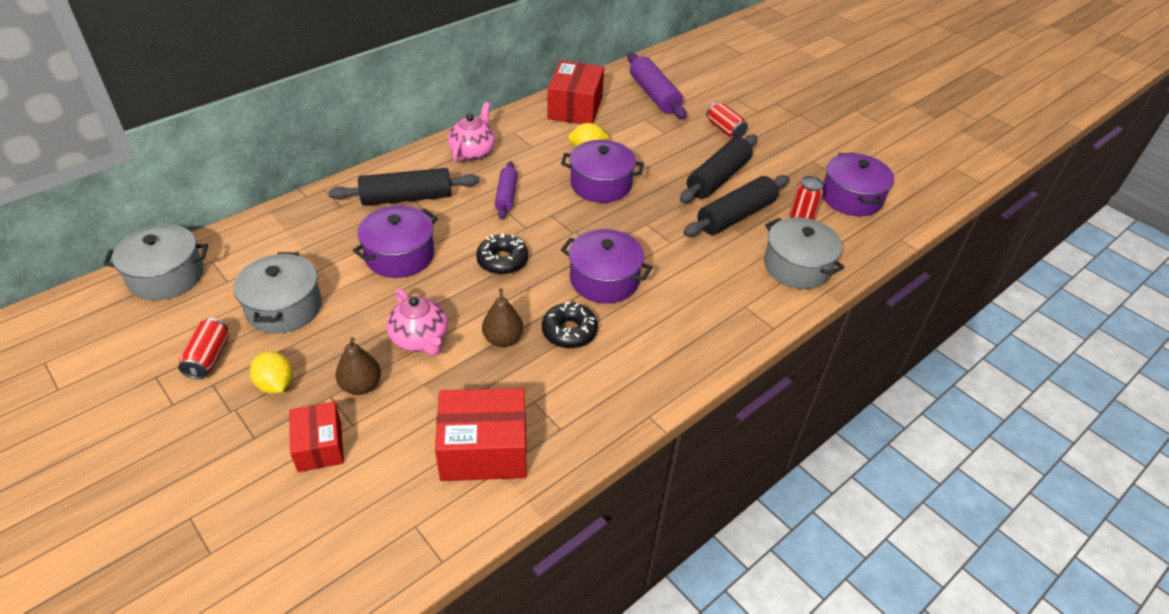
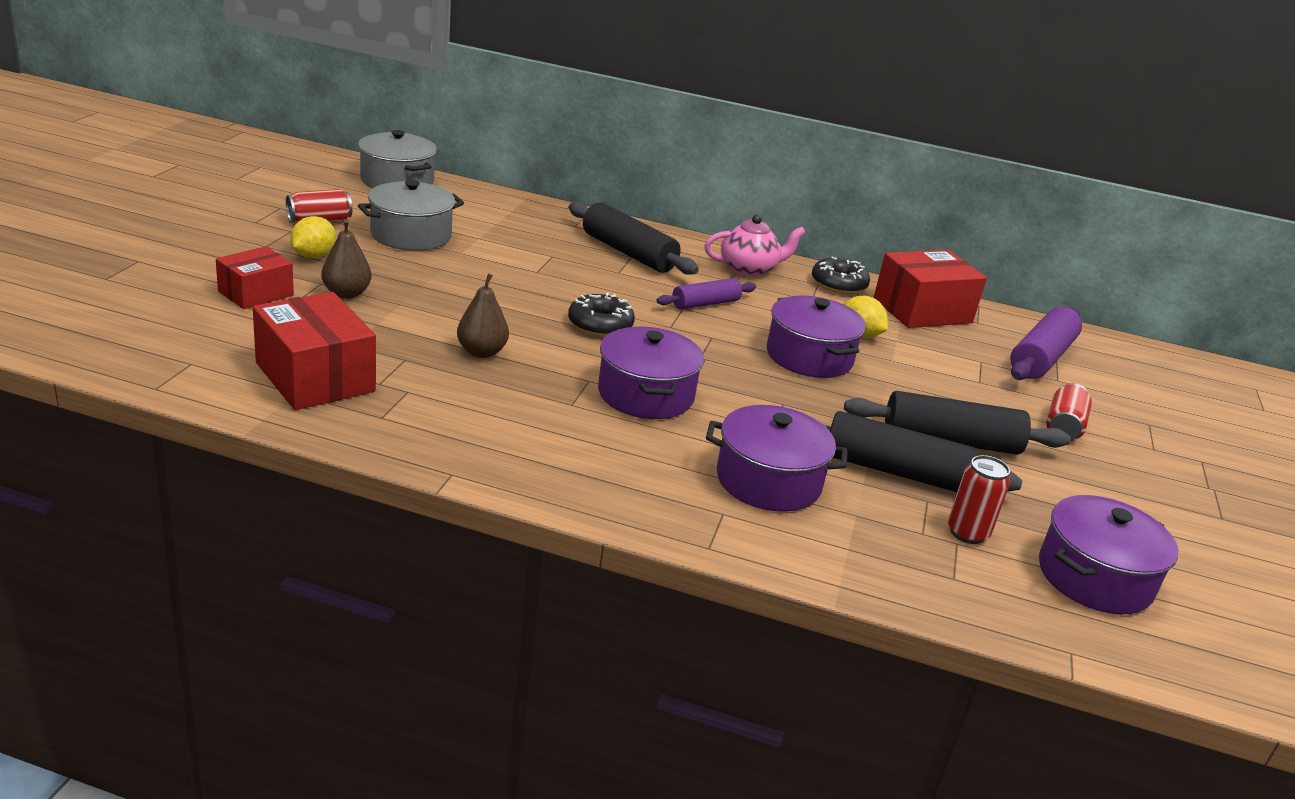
camera: 55 degrees right, 15 degrees down
purple pot [353,205,438,278] -> purple pot moved to [706,405,847,512]
pink teapot [386,288,448,356] -> none
black donut [542,302,598,348] -> black donut moved to [812,257,870,294]
grey pot [764,217,844,289] -> none

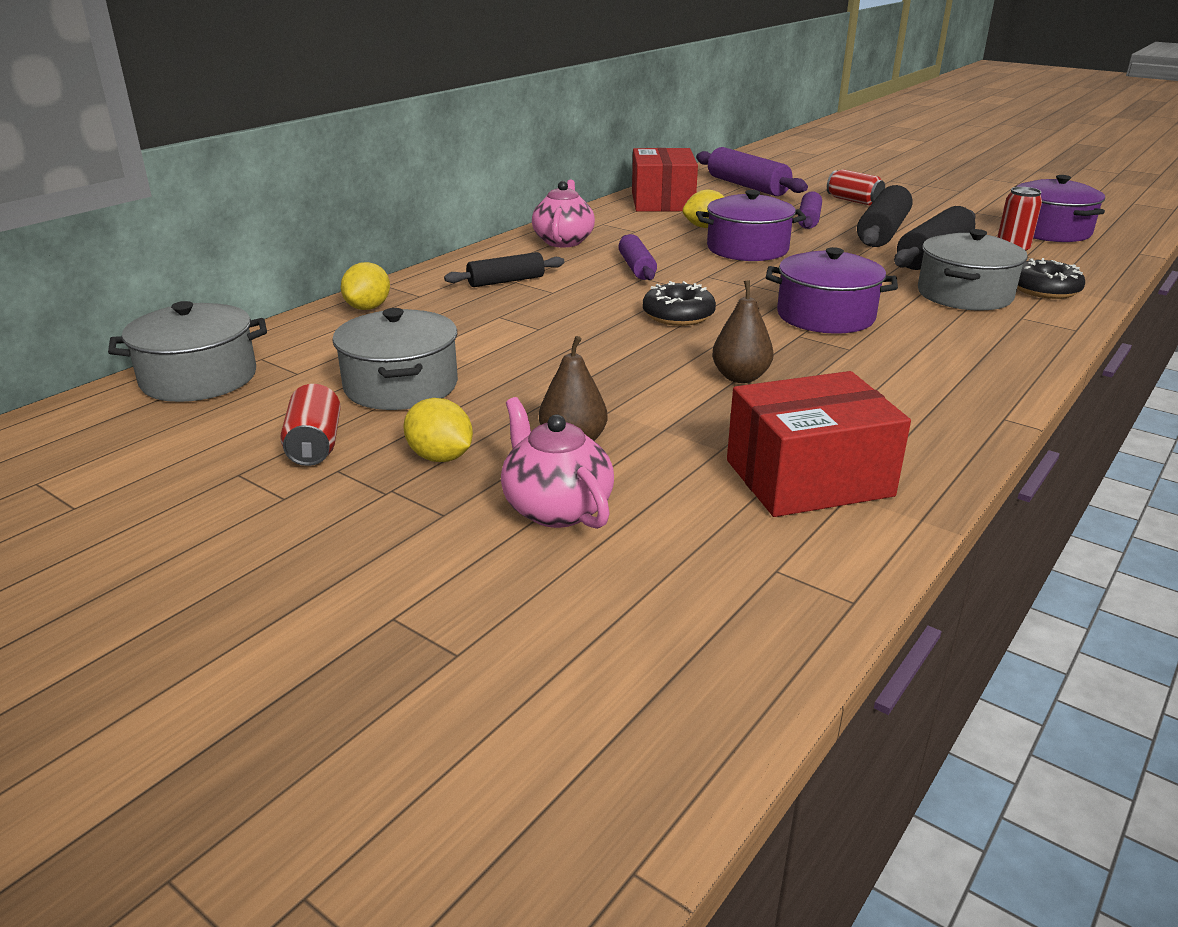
camera: 65 degrees left, 0 degrees up
red box [216,246,294,309] -> pink teapot [501,397,614,529]
black rolling pin [569,202,699,275] -> black rolling pin [444,252,565,287], size x0.61
purple pot [706,405,847,512] -> grey pot [918,229,1028,311]
black donut [812,257,870,294] -> black donut moved to [1017,258,1085,299]
none -> yellow lemon [341,262,390,310]
none -> purple rolling pin [798,191,822,229]

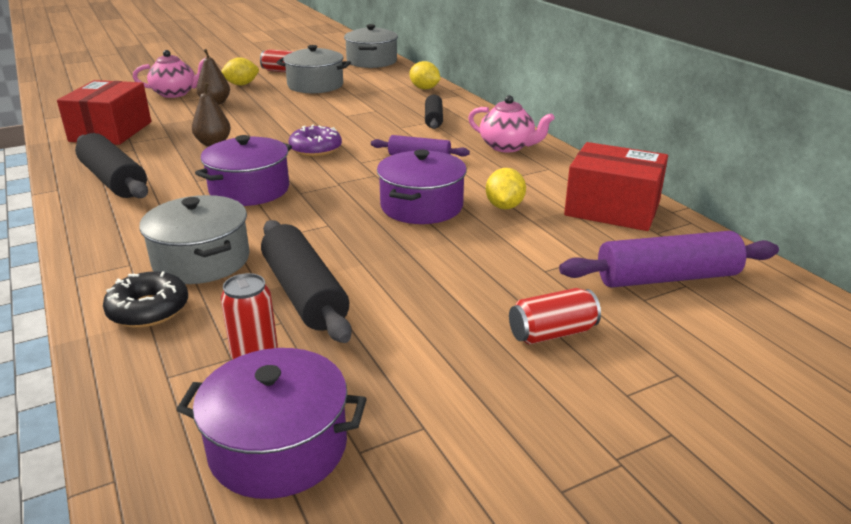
camera: 115 degrees right, 0 degrees up
black donut [643,281,716,326] -> purple donut [289,124,342,157]
purple rolling pin [798,191,822,229] -> none
black rolling pin [857,185,913,247] -> black rolling pin moved to [75,133,148,198]

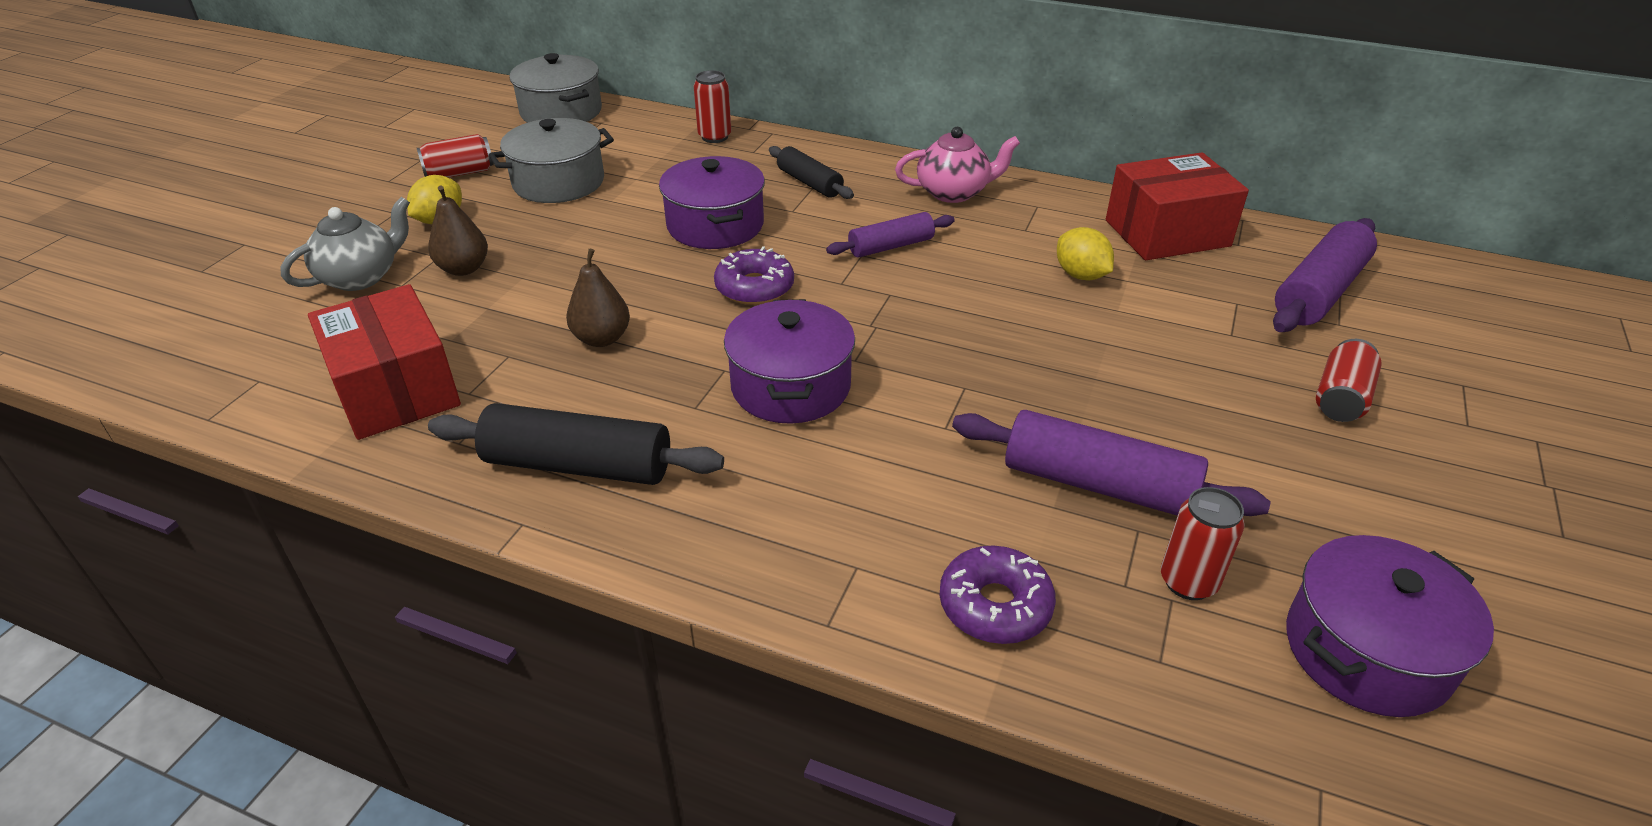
camera: 40 degrees left, 10 degrees up
black donut [103,271,188,328] -> purple donut [939,546,1056,644]
pink teapot [133,50,207,98] -> grey teapot [280,197,410,291]
grey pot [139,195,250,284] -> none
black rolling pin [261,220,352,343] -> purple rolling pin [952,410,1271,516]
purple pot [377,149,467,224] -> purple pot moved to [659,156,765,249]
yellow lemon [409,61,440,90] -> red can [694,70,731,143]

